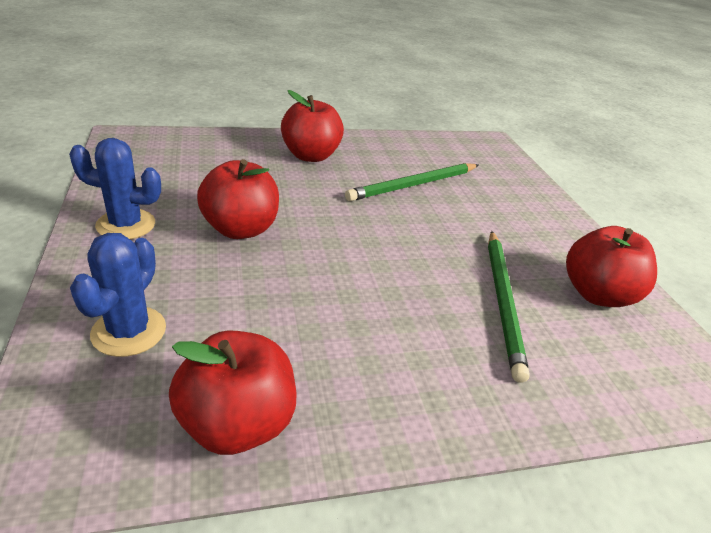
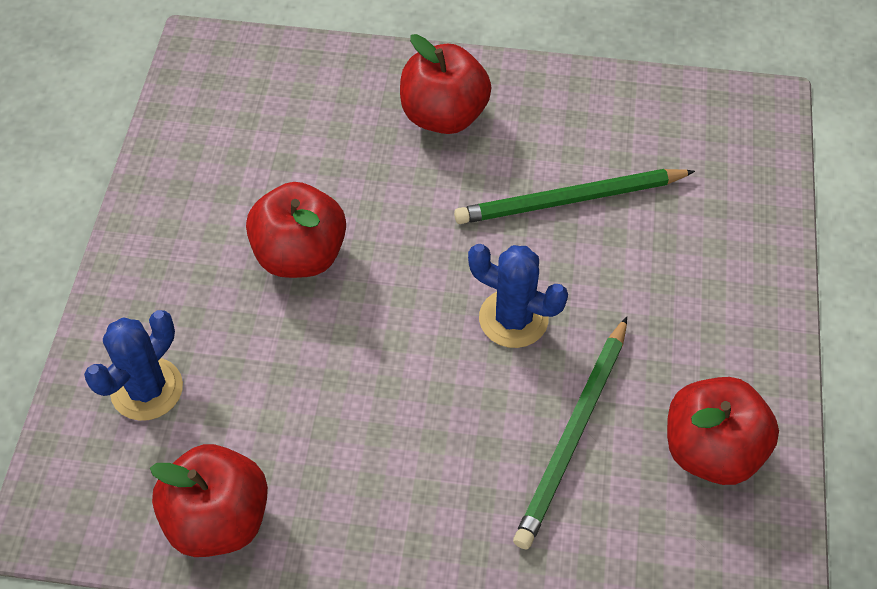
camera: 25 degrees right, 20 degrees up
blue cactus [69,138,161,239] -> blue cactus moved to [468,244,568,348]

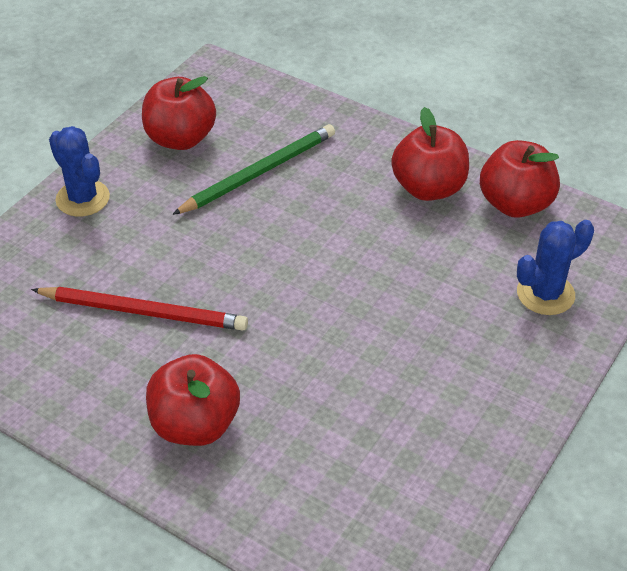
camera: 155 degrees left, 10 degrees down
red apple [246,182,346,278] -> red apple moved to [391,107,469,201]
green pencil [454,169,695,224] -> red pencil [31,287,248,331]
blue cactus [468,244,568,348] -> blue cactus moved to [49,126,110,217]

